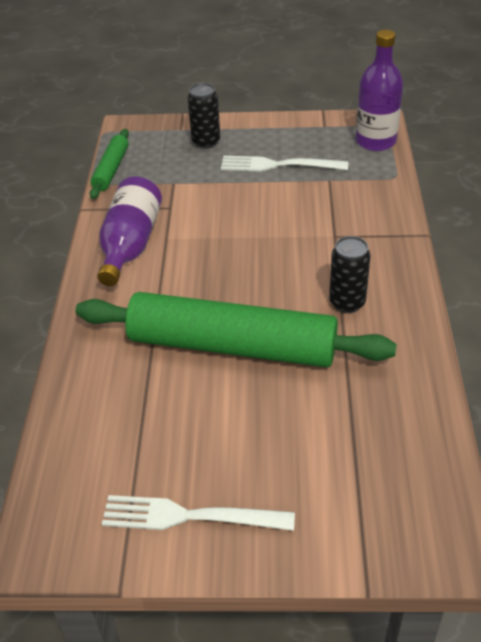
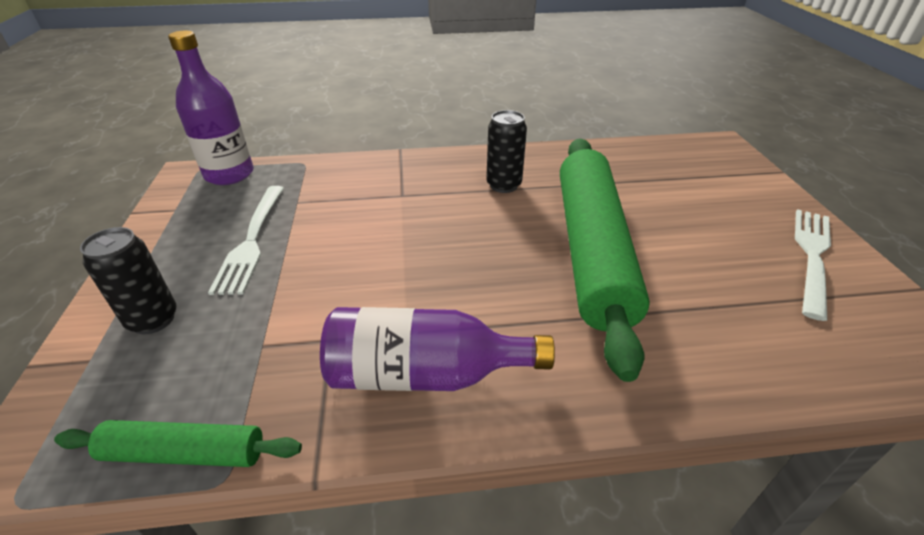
camera: 100 degrees left, 5 degrees down
white fork [102,495,295,531] -> white fork turned 150 degrees counterclockwise [795,209,831,321]

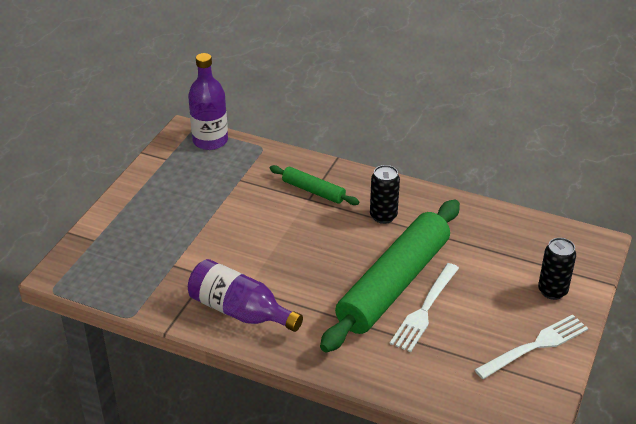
camera: 30 degrees right, 0 degrees up
green rolling pin [54,420,302,467] -> green rolling pin moved to [270,165,359,205]
black can [80,227,177,334] -> black can moved to [538,238,576,300]
white fork [208,186,284,295] -> white fork moved to [390,263,459,352]

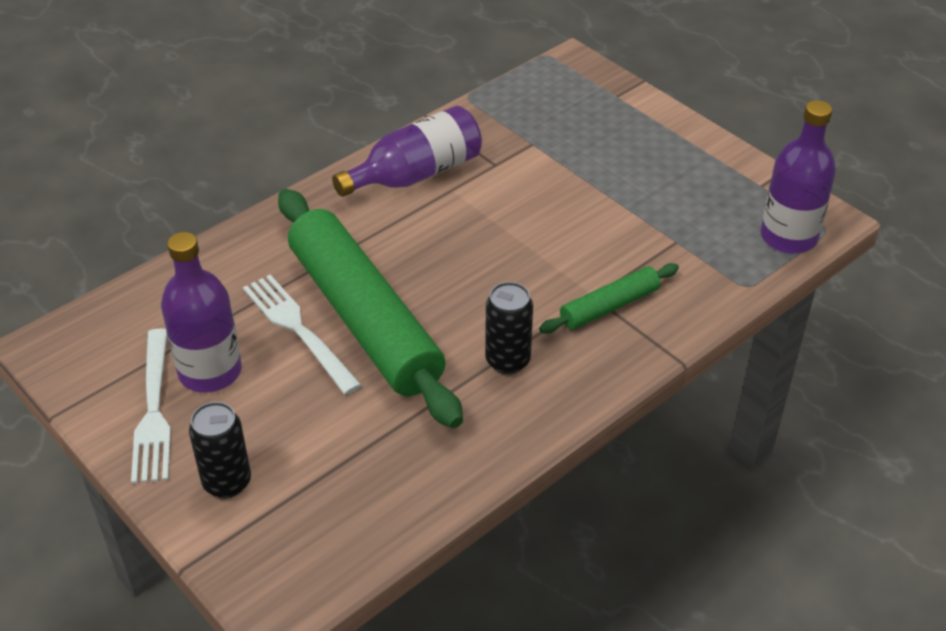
camera: 115 degrees right, 5 degrees up
none -> purple bottle [161,232,242,393]

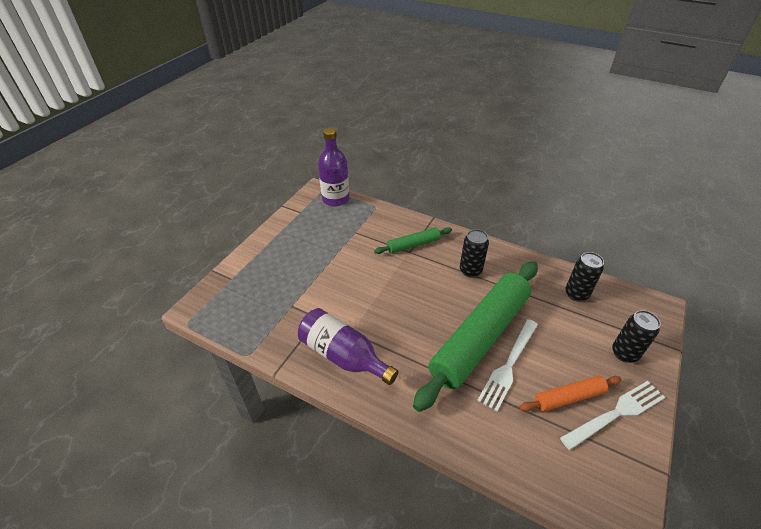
camera: 110 degrees left, 0 degrees up
purple bottle [161,232,242,393] -> orange rolling pin [519,376,622,412]
green rolling pin [539,263,679,334] -> green rolling pin turned 60 degrees counterclockwise [374,227,452,254]
none -> black can [565,252,604,302]

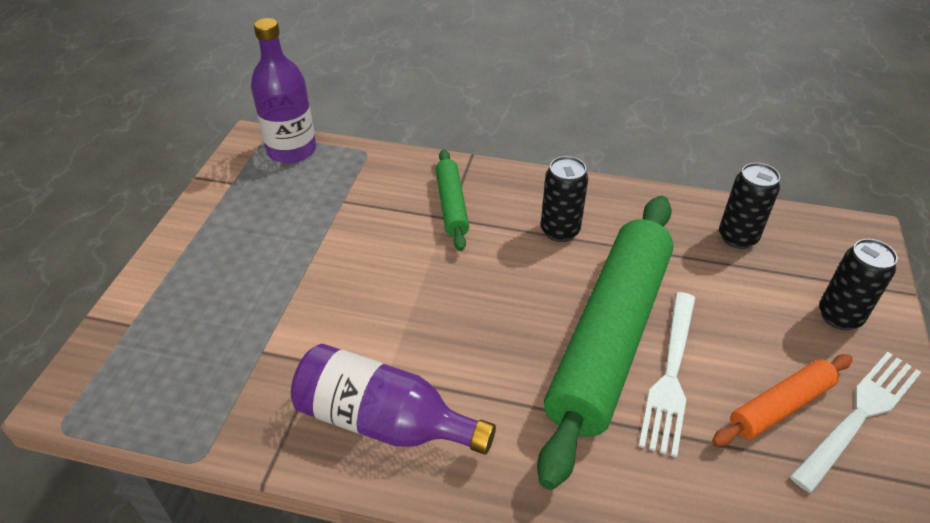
camera: 15 degrees left, 0 degrees up
green rolling pin [374,227,452,254] -> green rolling pin turned 60 degrees counterclockwise [435,149,469,251]

